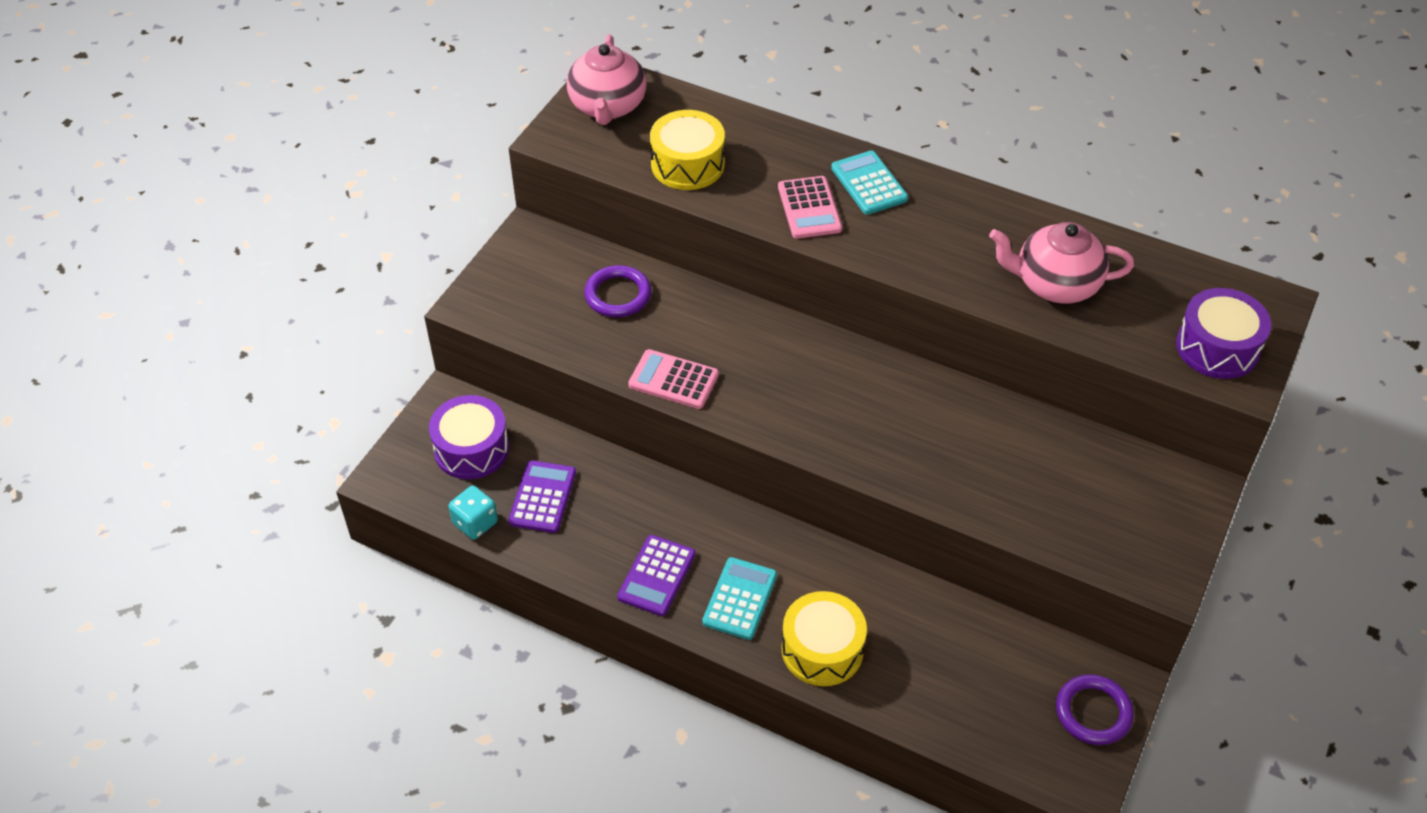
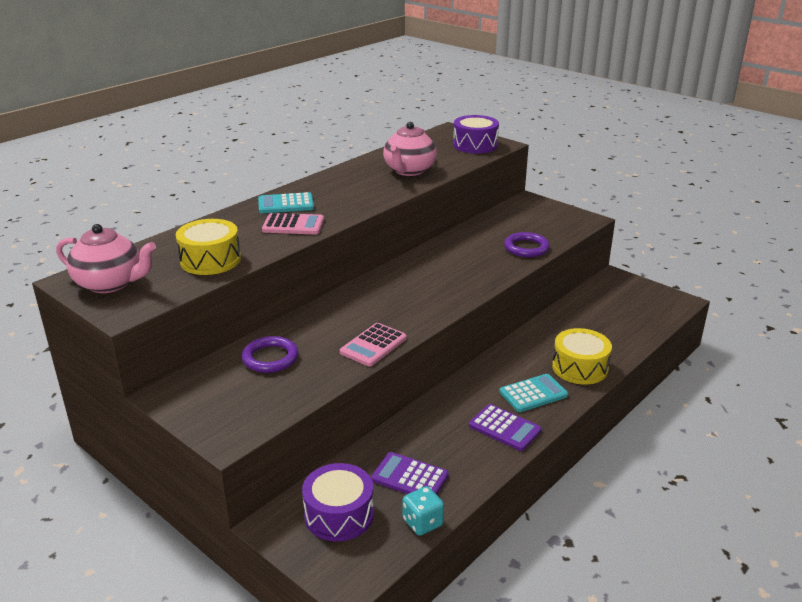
camera: 75 degrees left, 20 degrees down
turquoise calculator [702,557,777,640] -> turquoise calculator turned 120 degrees clockwise [499,374,568,412]
purple ring [1056,674,1134,745] -> purple ring moved to [504,232,550,257]

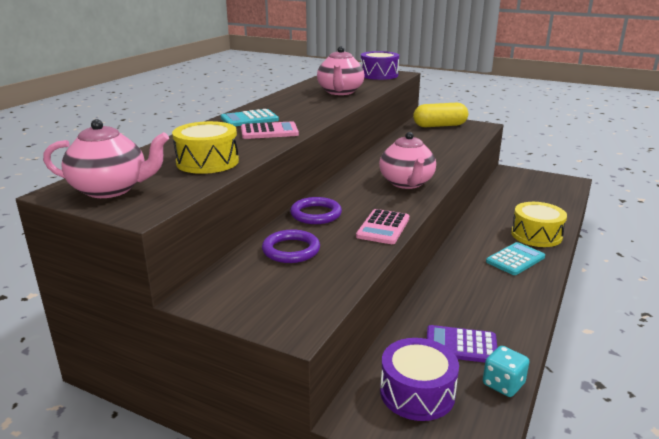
camera: 15 degrees left, 5 degrees down
purple calculator [469,404,542,451] -> none
purple ring [504,232,550,257] -> purple ring moved to [290,197,342,224]
none -> pink teapot [379,132,436,189]
none -> yellow capsule [413,103,468,127]

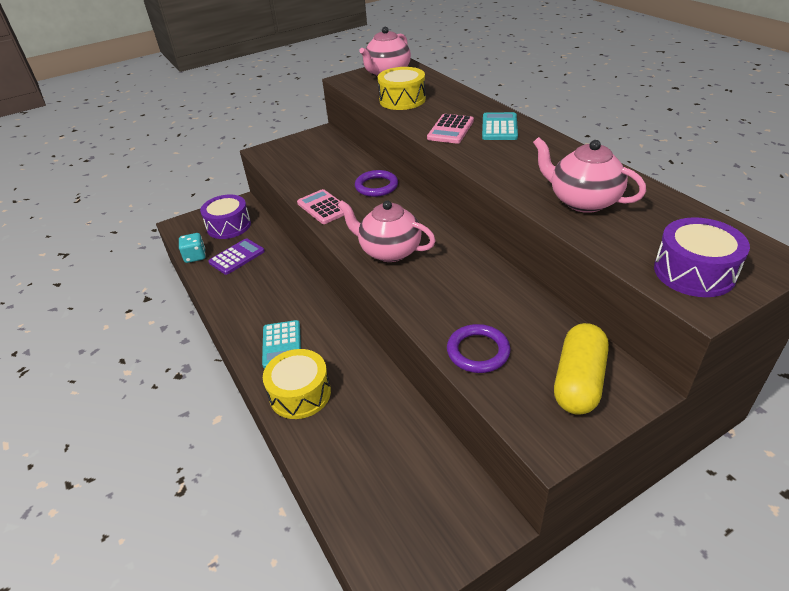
camera: 125 degrees right, 15 degrees up
purple ring [262,230,320,263] -> purple ring moved to [447,324,511,373]

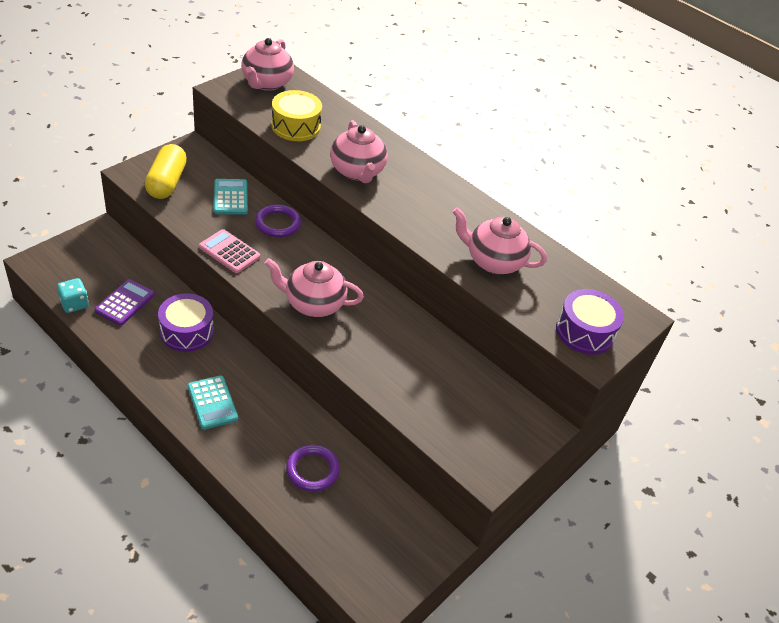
camera: 25 degrees left, 5 degrees up
purple drum [200,194,251,239] -> purple drum moved to [158,293,214,352]
yellow drum [263,349,331,419] -> none
pink calculator [427,114,474,144] -> pink teapot [330,120,388,183]
purple ring [447,324,511,373] -> purple ring moved to [286,445,340,492]
turquoise calculator [482,112,518,140] -> turquoise calculator moved to [214,179,248,215]
yellow capsule [554,323,609,415] -> yellow capsule moved to [145,144,187,199]

